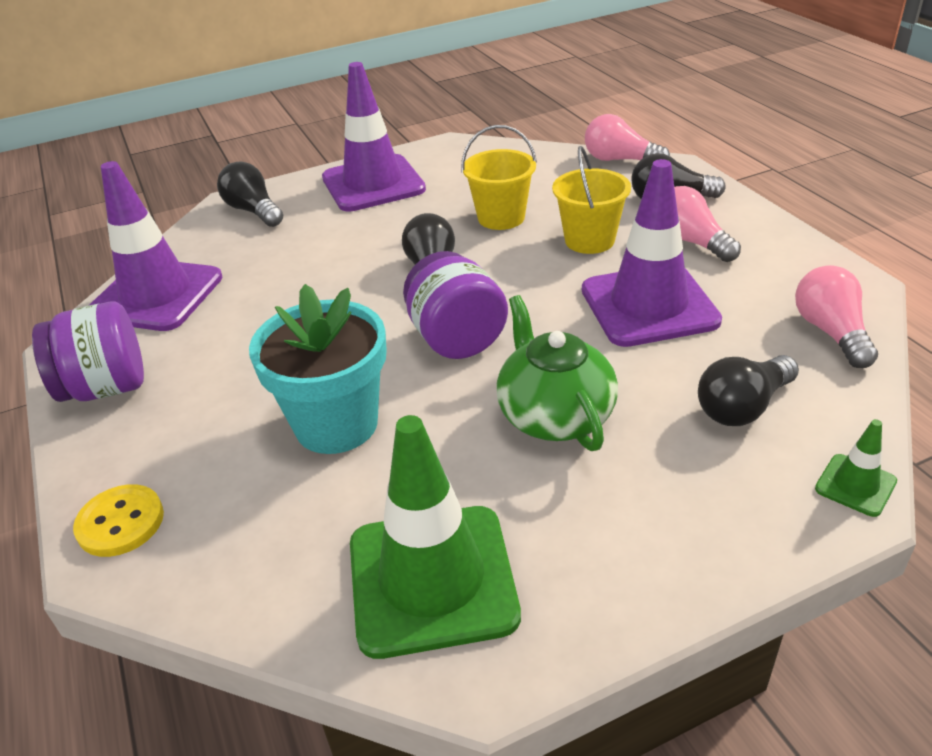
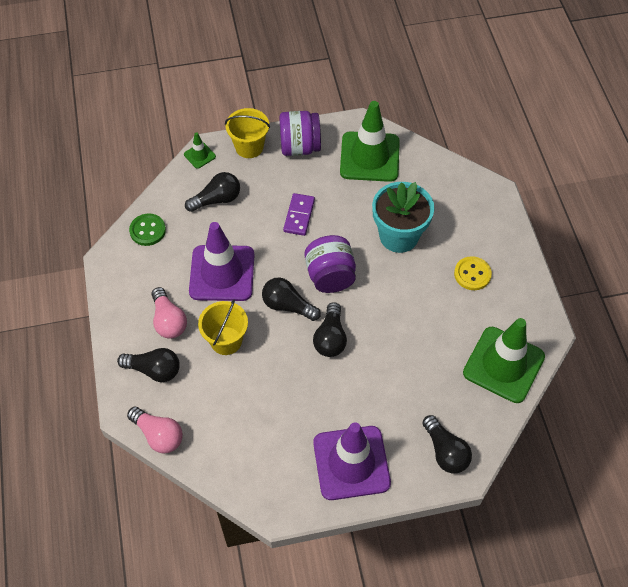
camera: 170 degrees left, 20 degrees up
purple jar [32,301,144,402] -> purple jar moved to [279,111,321,156]
yellow button [73,484,164,557] -> yellow button moved to [454,256,492,290]
purple traffic cone [89,161,223,331] -> green traffic cone [463,318,545,403]
yellow bucket [461,125,537,230] -> yellow bucket moved to [225,108,270,158]
green teapot [496,295,618,451] -> purple domino [283,193,315,236]
pink light bulb [795,265,878,368] -> green button [129,213,166,246]
none -> black light bulb [262,278,321,321]

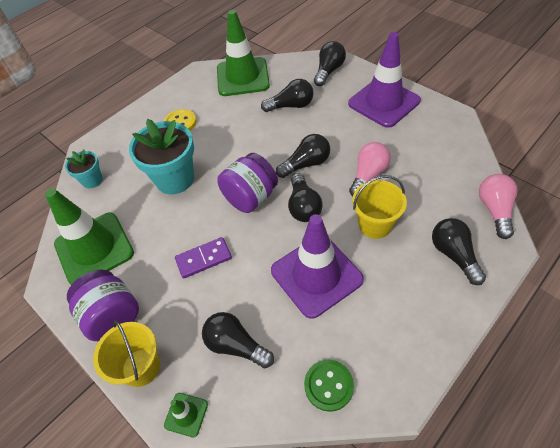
camera: 120 degrees left, 5 degrees down
pink light bulb [152,287,187,339] -> pink light bulb moved to [349,142,391,196]
none -> turquoise flower pot [65,149,103,188]
none -> black light bulb [261,79,314,112]

